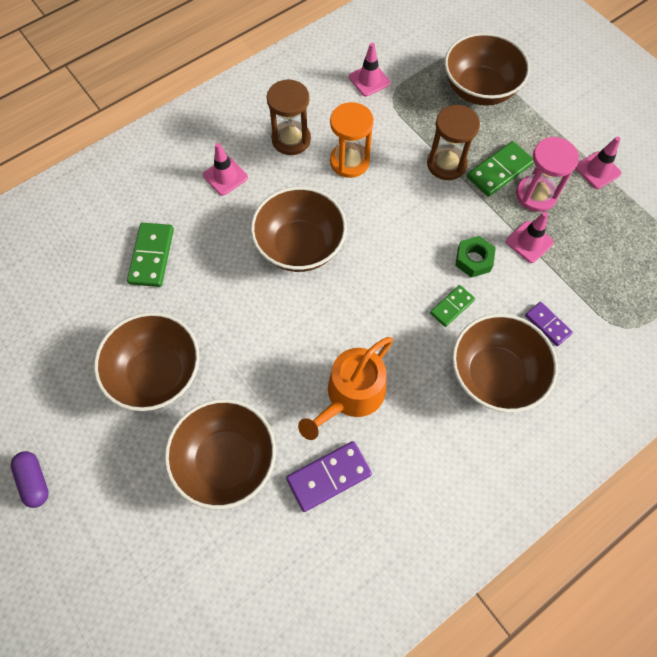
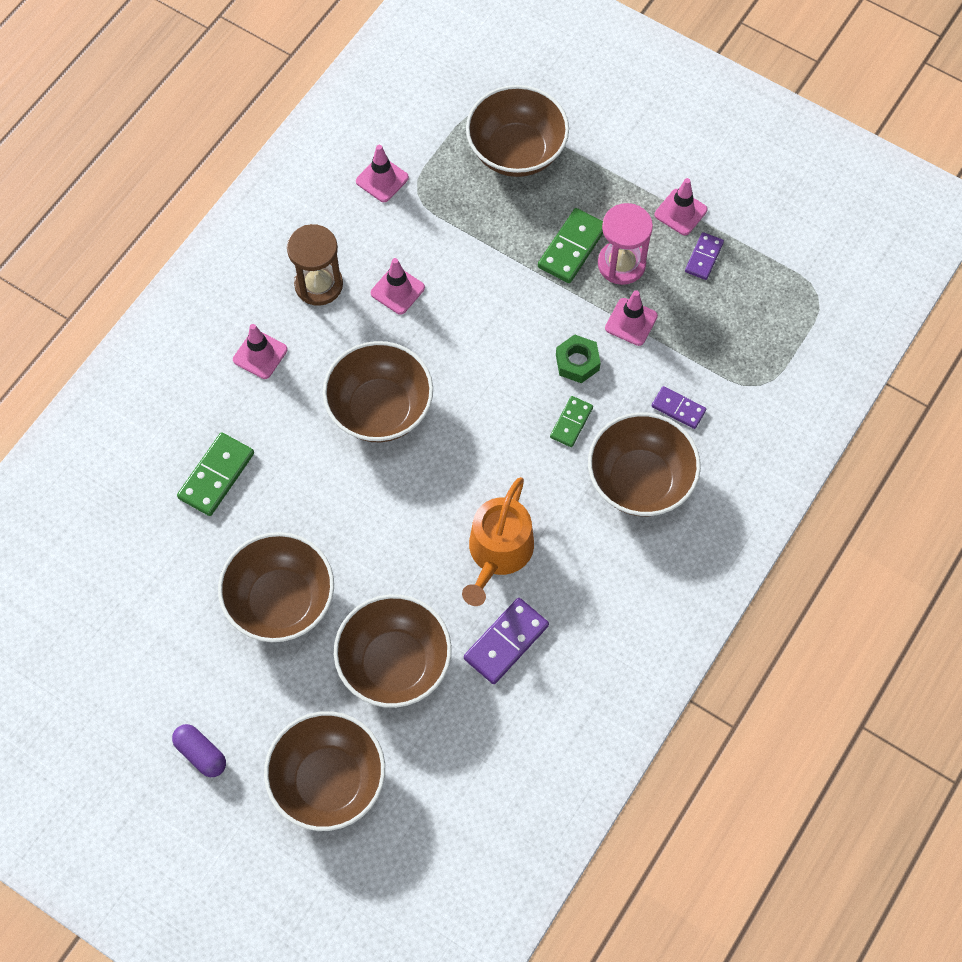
camera: 20 degrees left, 0 degrees up
green domino [127,223,174,287] -> green domino turned 45 degrees clockwise [177,432,254,516]
orange hourglass [330,102,374,178] -> pink traffic cone [371,258,425,315]
brown hourglass [427,105,480,180] -> none
none -> brown bowl [264,711,385,831]
none -> purple domino [685,232,724,280]

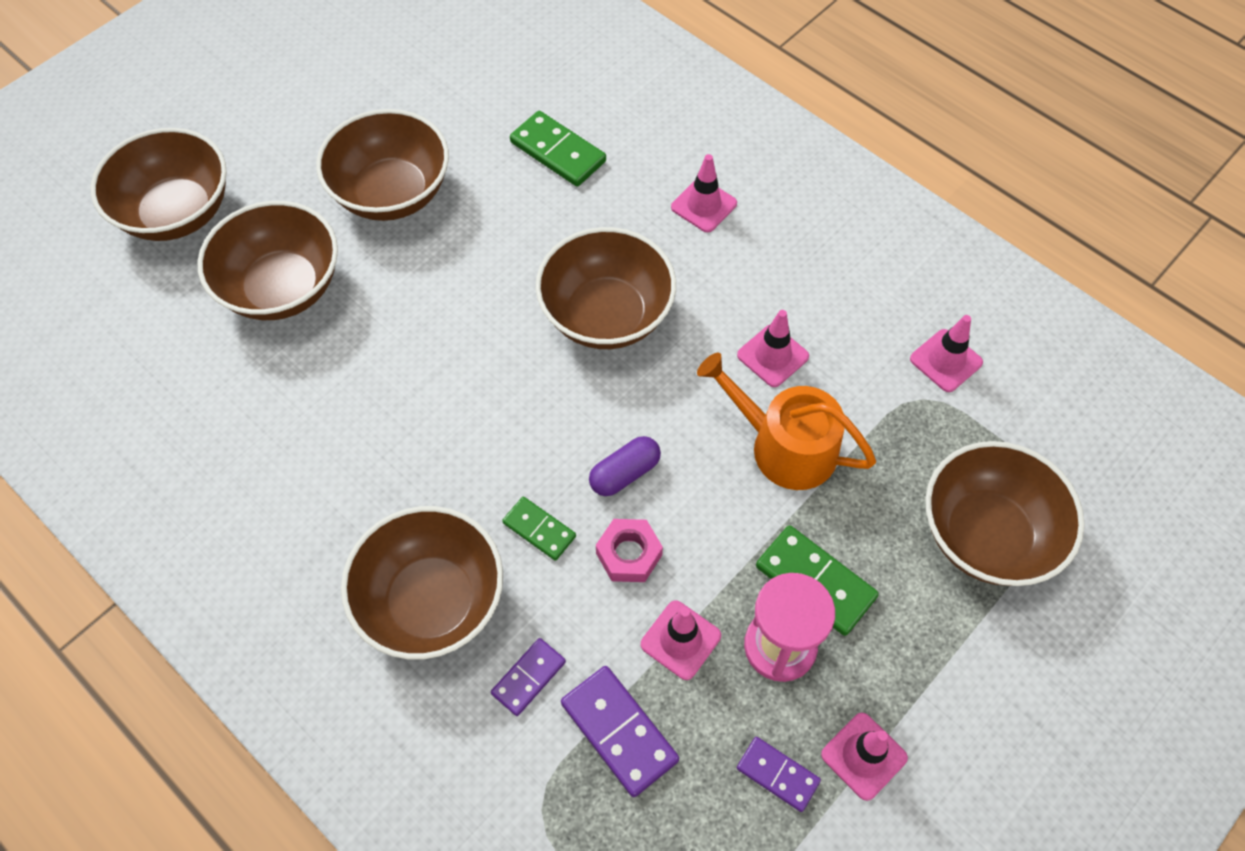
camera: 100 degrees right, 5 degrees down
purple capsule [172,724,226,777] -> purple capsule moved to [589,436,661,496]
brown hourglass [287,224,343,306] -> none
orange watering can [462,477,534,606] -> orange watering can moved to [697,353,876,490]
purple domino [464,598,549,684] -> purple domino moved to [561,666,679,797]
green nut [556,334,601,383] -> pink nut [596,519,663,582]

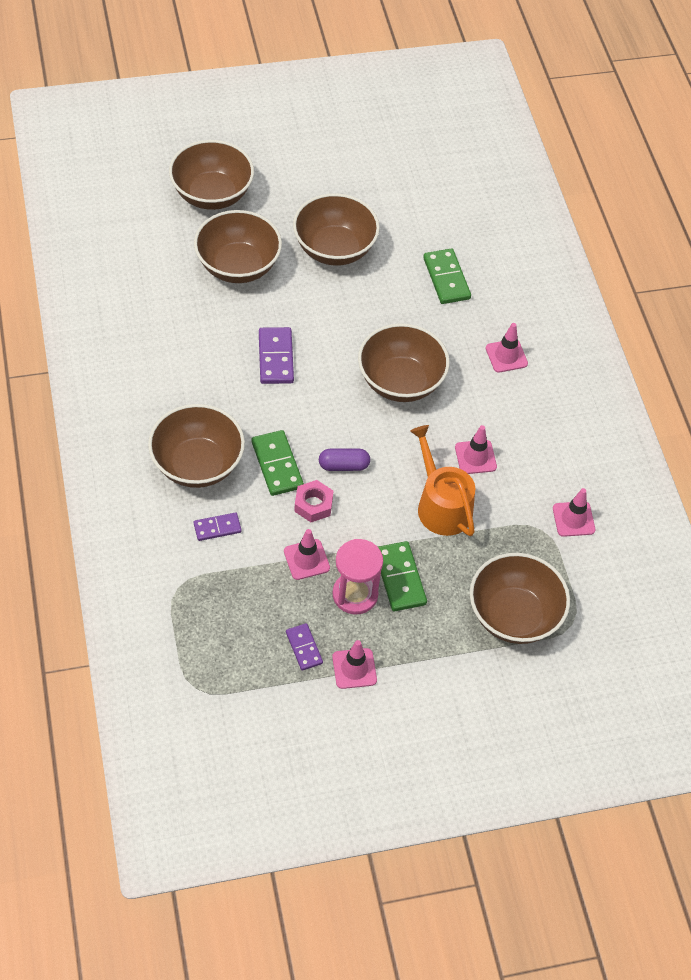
camera: 30 degrees right, 5 degrees down
green domino [502,497,576,561] -> green domino [252,430,304,496], size x1.60
purple domino [561,666,679,797] -> purple domino moved to [259,327,294,384]

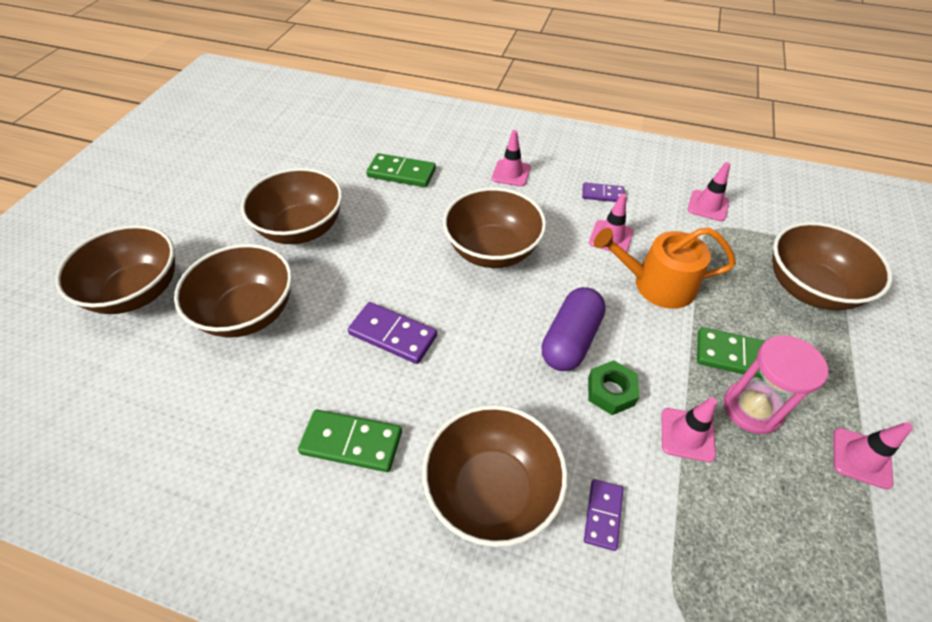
camera: 55 degrees left, 5 degrees down
green domino [252,430,304,496] -> green domino moved to [298,410,402,472]
purple domino [286,623,323,671] -> purple domino moved to [582,183,625,202]
pink nut [294,480,333,522] -> green nut [588,360,640,415]
purple capsule [319,449,370,471] -> purple capsule [541,287,606,371], size x1.59

